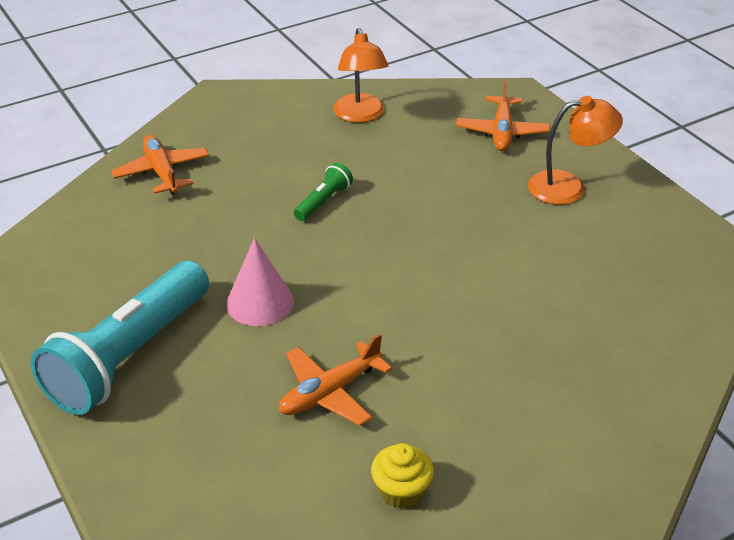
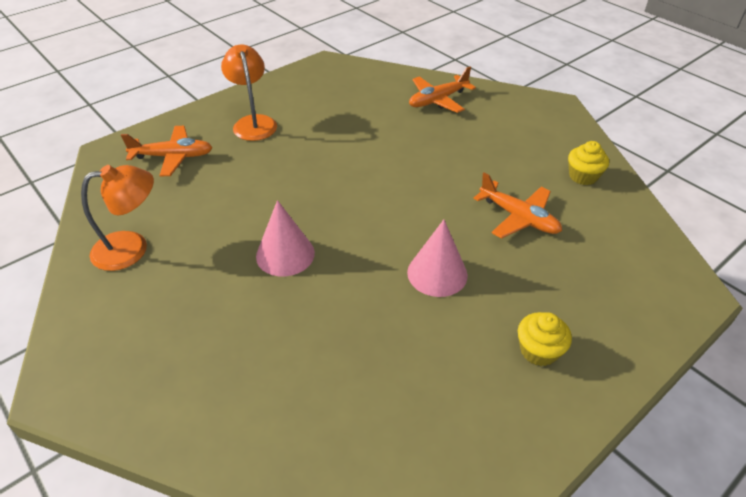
camera: 100 degrees left, 5 degrees up
turquoise flashlight [30,261,209,415] -> yellow cupcake [518,312,572,366]
orange plane [111,135,209,195] -> orange plane moved to [409,67,476,113]
green flashlight [294,163,353,221] -> pink cone [256,200,315,276]

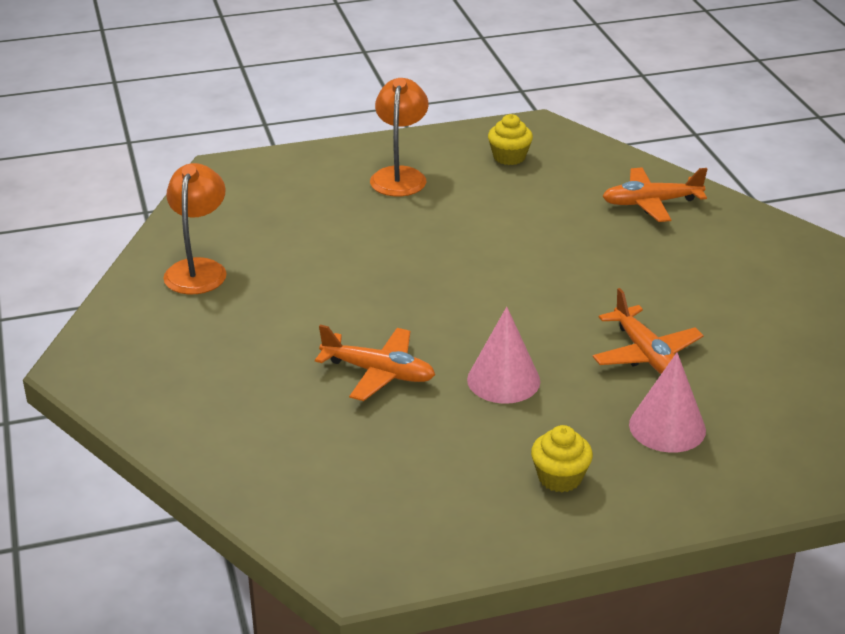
camera: 25 degrees right, 10 degrees down
orange lamp [81,165,154,271] -> orange lamp turned 90 degrees counterclockwise [163,163,227,294]
orange plane [121,126,213,176] -> orange plane moved to [315,325,435,401]
pink cone [256,200,315,276] -> pink cone moved to [629,352,706,453]
yellow cupcake [568,141,609,185] -> yellow cupcake moved to [488,114,533,165]

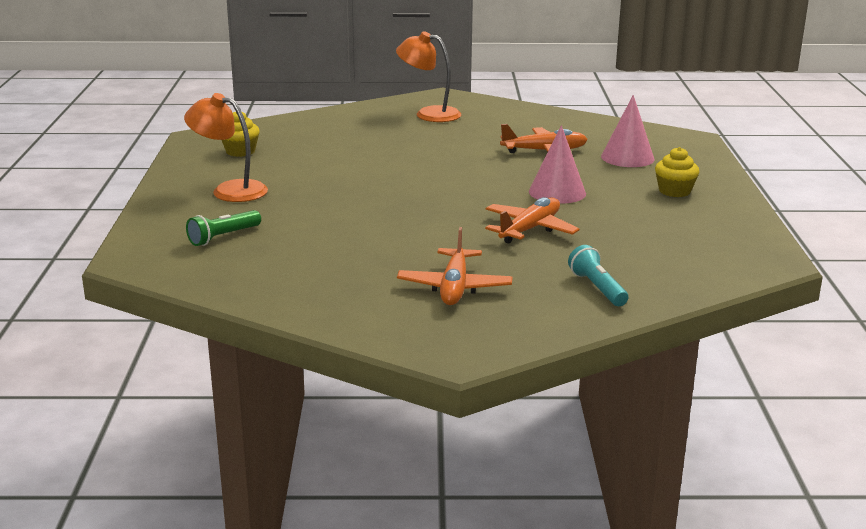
camera: 75 degrees left, 10 degrees down
orange lamp [163,163,227,294] -> orange lamp moved to [396,31,461,122]
orange plane [602,168,707,222] -> orange plane moved to [397,227,513,305]
none -> green flashlight [186,210,261,246]
none -> turquoise flashlight [568,245,628,306]

